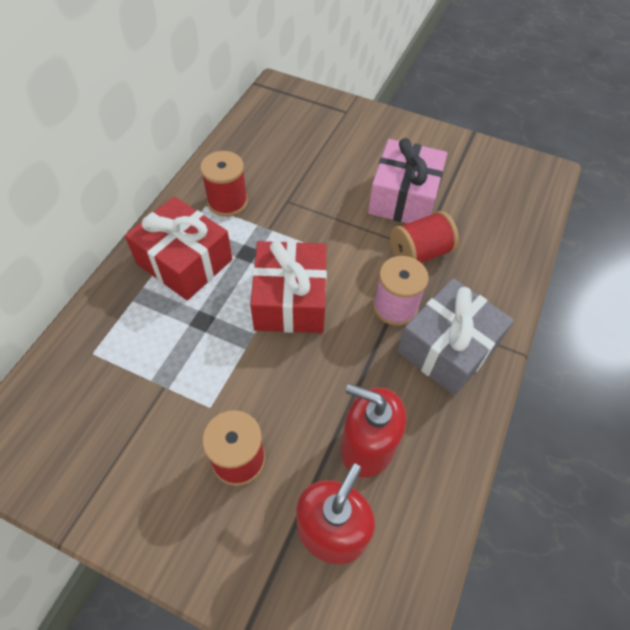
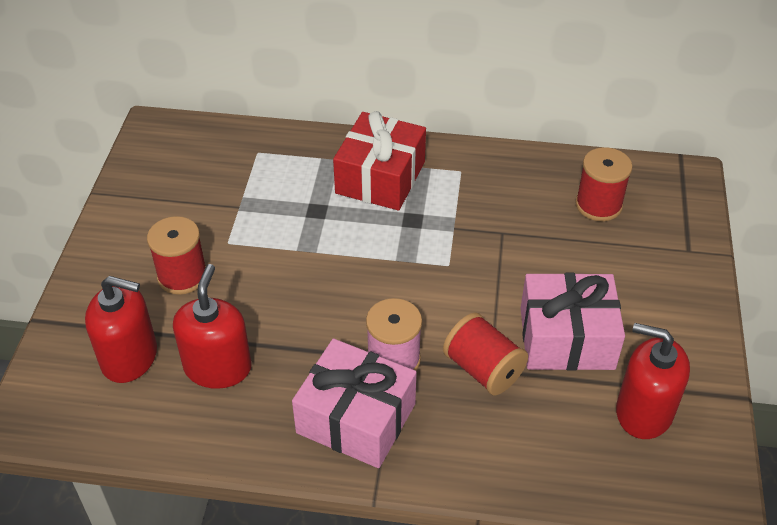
camera: 75 degrees right, 10 degrees down
red spool [200,151,248,217] -> red spool moved to [575,147,632,221]
red gift [250,241,327,333] -> none
grey gift [397,278,514,396] -> pink gift [292,338,417,468]
none -> red soap dispenser [616,323,690,439]

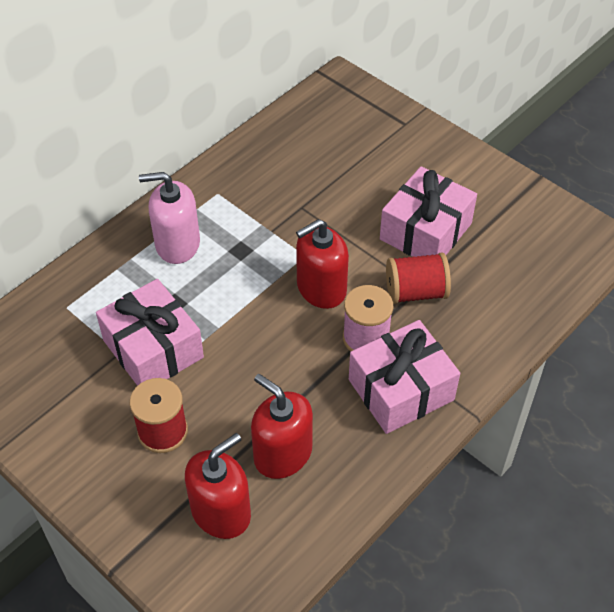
camera: 55 degrees left, 5 degrees up
red gift [333,111,426,211] -> pink soap dispenser [139,172,200,264]
red spool [575,147,632,221] -> none
red soap dispenser [616,323,690,439] -> red soap dispenser moved to [296,219,349,309]
none -> pink gift [96,279,204,386]

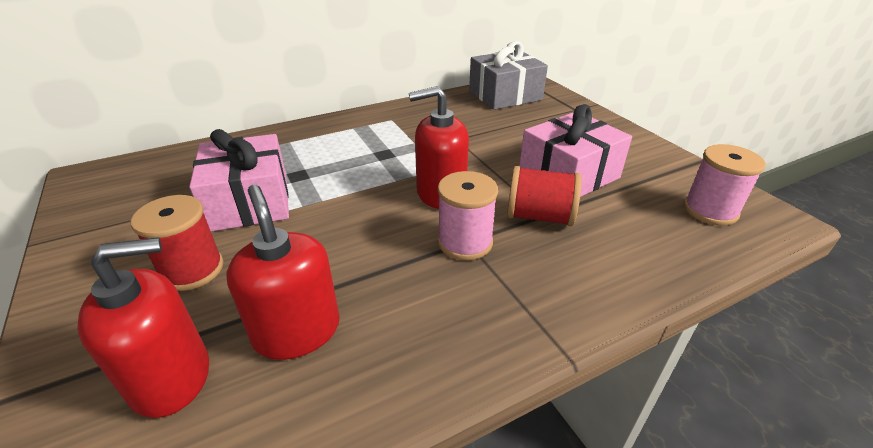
camera: 20 degrees right, 15 degrees down
pink soap dispenser [139,172,200,264] -> none
pink gift [349,320,460,434] -> none
none -> grey gift [469,41,548,110]
none -> pink spool [684,144,766,226]

